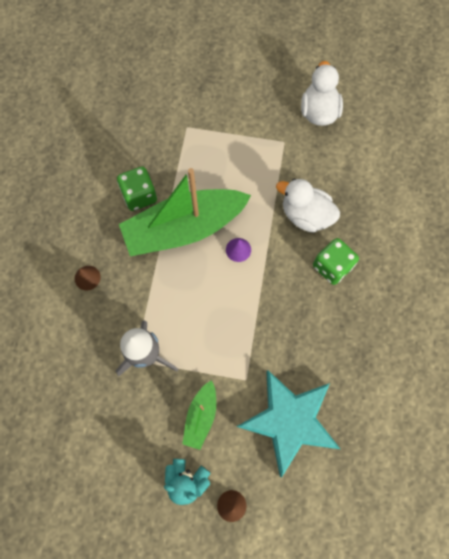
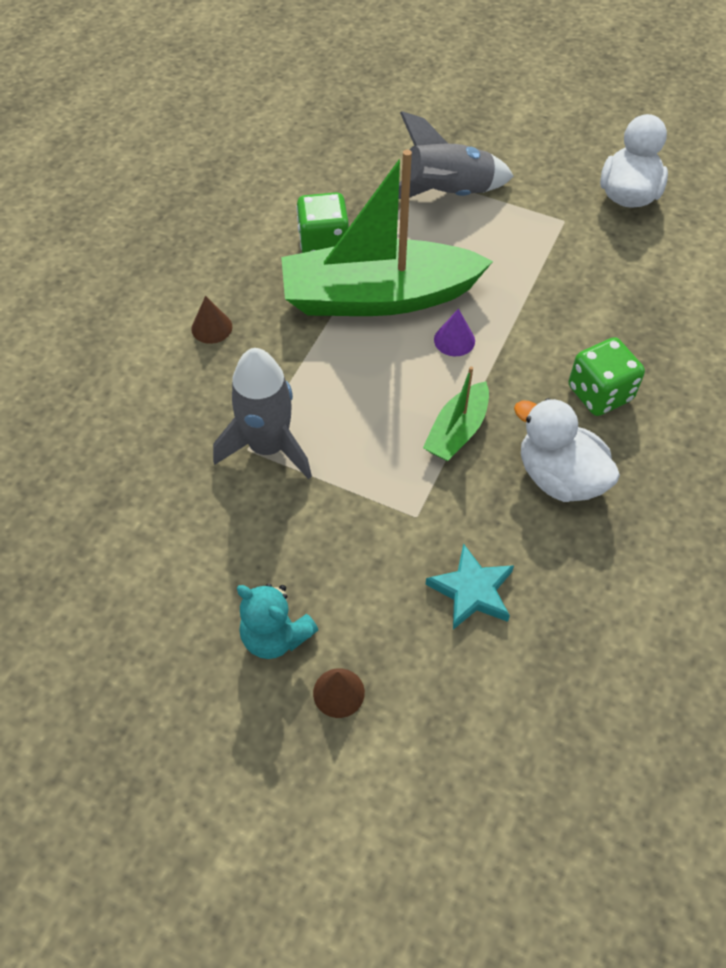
camera: 15 degrees right, 15 degrees down
green boat [183,380,216,450] -> green boat moved to [423,366,489,461]
turquoise star [237,370,340,478] -> turquoise star [425,543,514,630], size x0.51
white duck [276,178,340,233] -> white duck moved to [514,398,620,502]
none -> grey rocket [398,111,514,199]

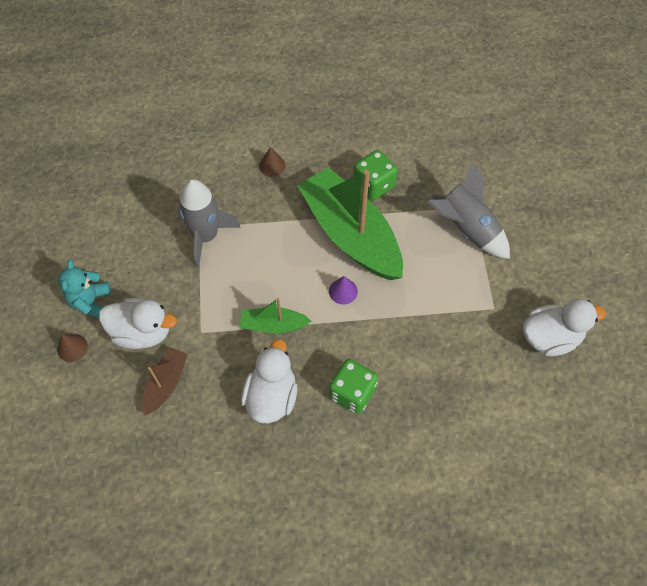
camera: 60 degrees right, 5 degrees up
turquoise star [425,543,514,630] -> brown boat [142,347,188,416]
none -> white duck [99,298,177,349]

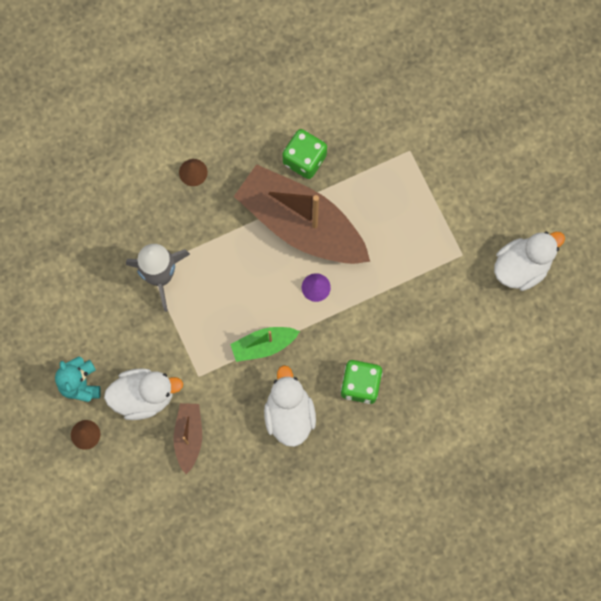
camera: 20 degrees left, 15 degrees up
green boat [297,167,403,280] -> brown boat [234,164,370,264]
grey rocket [427,161,510,259] -> none

